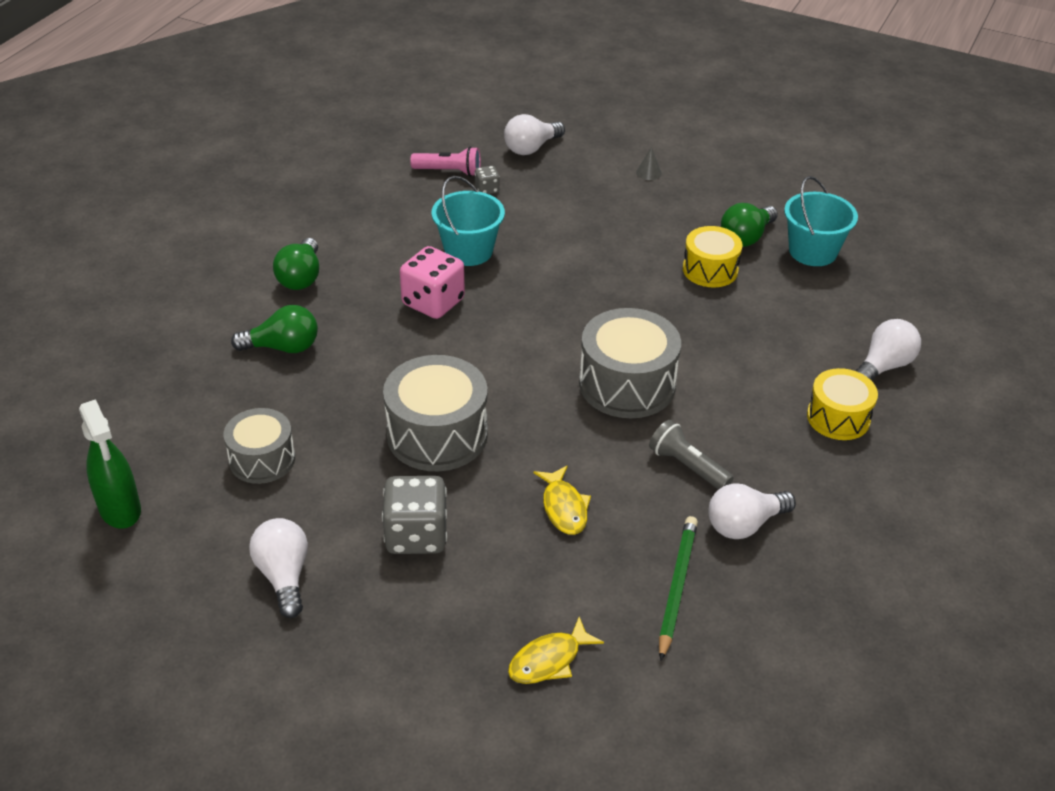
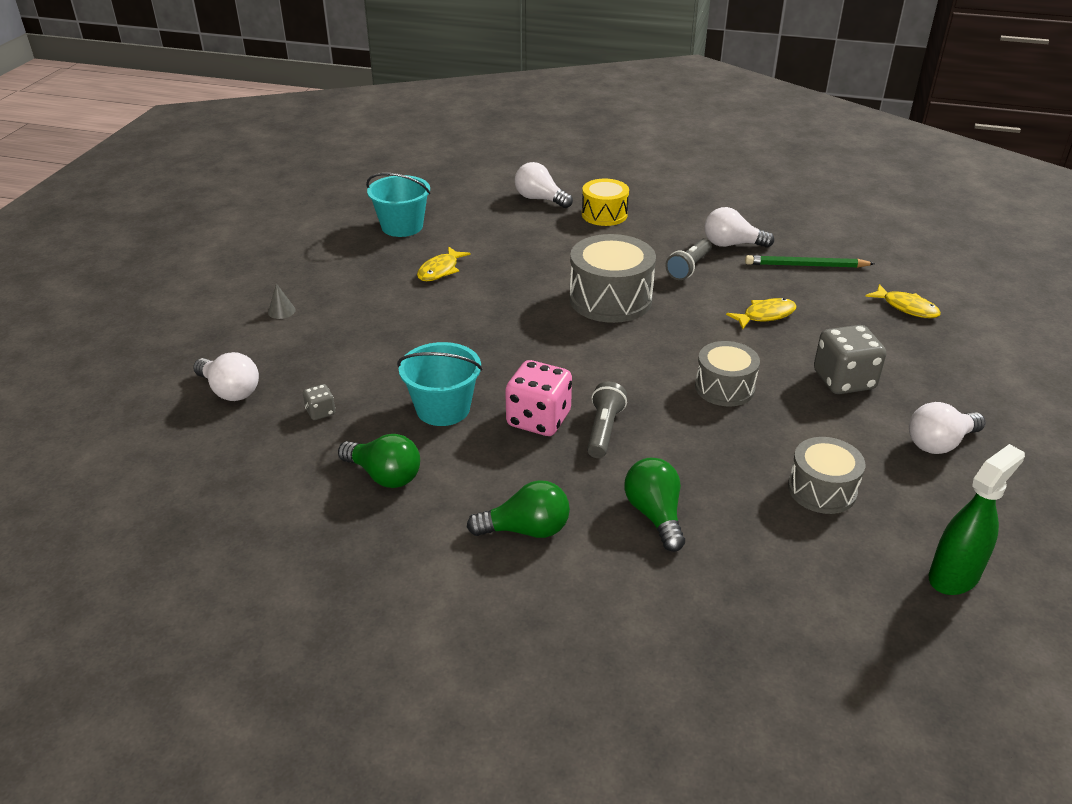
camera: 100 degrees left, 5 degrees down
grey drum [383,355,488,471] -> grey drum [695,341,760,406], size x0.63
pink flashlight [410,146,481,177] -> none
yellow drum [683,226,743,287] -> yellow fish [417,246,471,281]
white light bulb [708,483,796,539] -> white light bulb turned 135 degrees clockwise [704,207,774,248]
green light bulb [721,203,778,247] -> green light bulb moved to [338,434,420,488]
none -> grey flashlight [587,382,627,458]

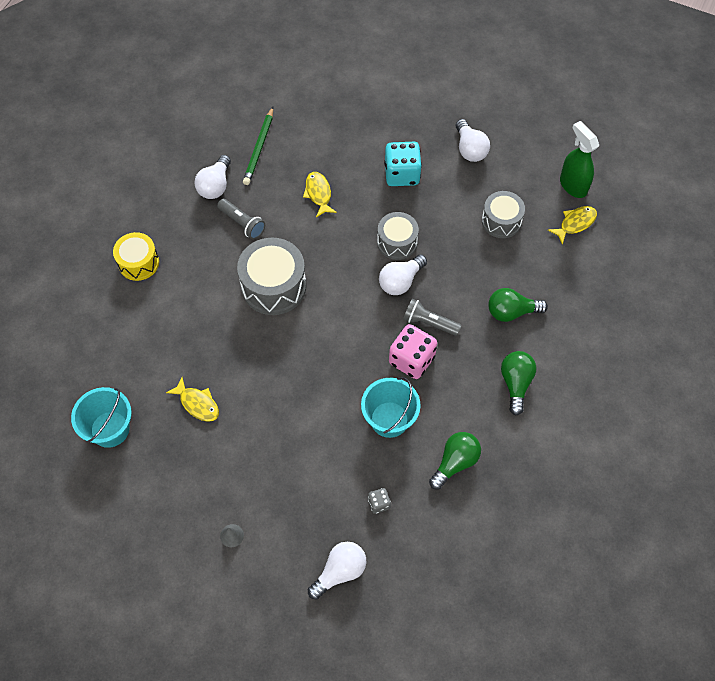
camera: 80 degrees left, 25 degrees up
white light bulb [515,162,573,208] -> white light bulb moved to [379,254,427,295]
grey dice [814,325,886,394] -> turquoise dice [384,142,422,186]
yellow fish [865,284,941,318] -> yellow fish moved to [548,206,597,245]

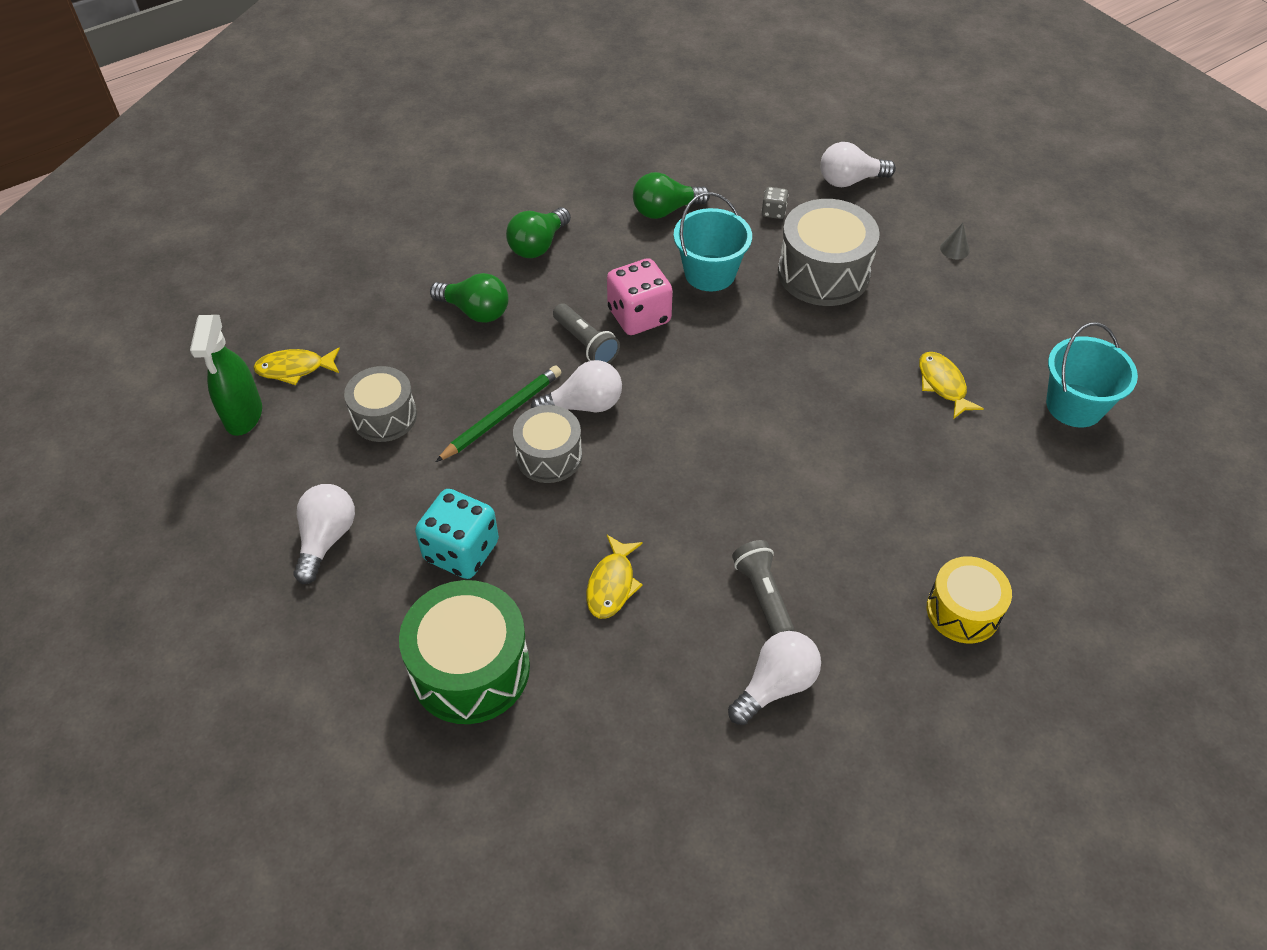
camera: 150 degrees left, 10 degrees down
grey drum [237,238,306,315] -> grey drum moved to [778,199,880,306]
green pencil [243,107,273,185] -> green pencil moved to [436,366,561,462]
none -> green drum [399,580,530,724]

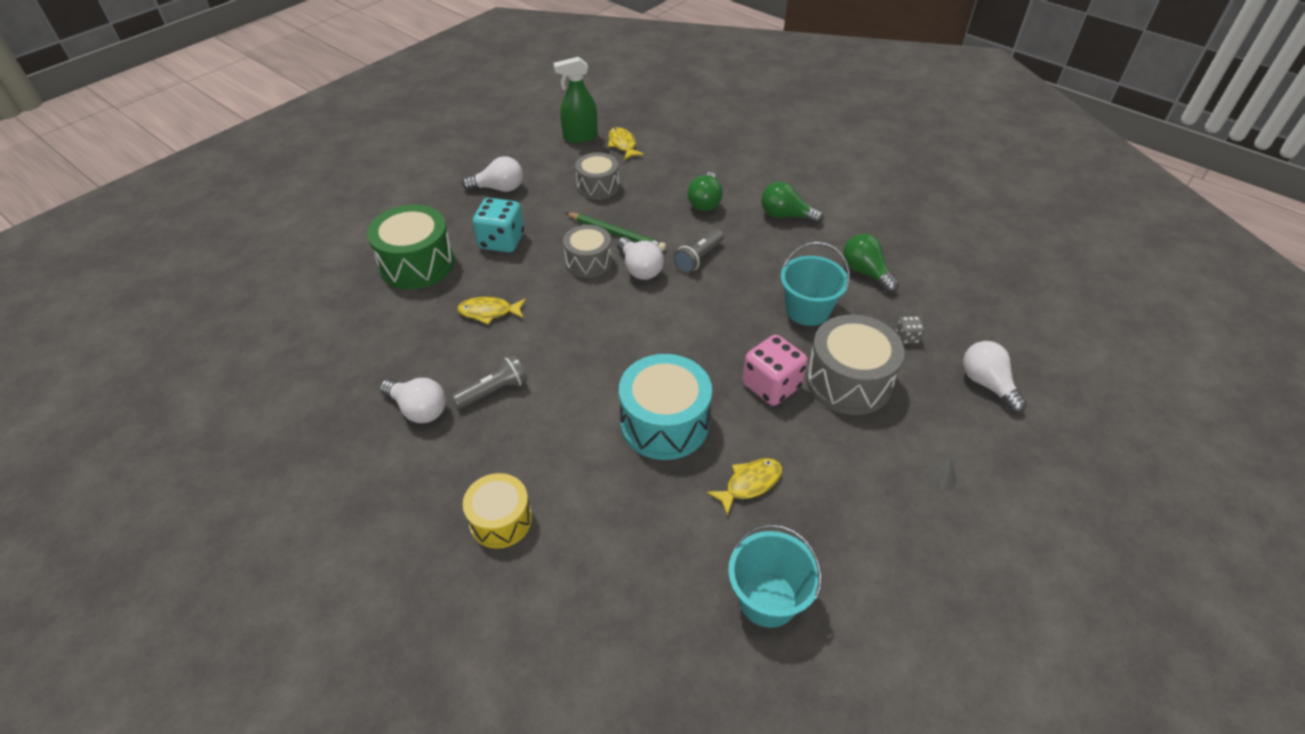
camera: 75 degrees right, 5 degrees down
pink dice [607,258,673,335] -> pink dice moved to [743,335,808,406]
none -> turquoise drum [619,354,712,460]

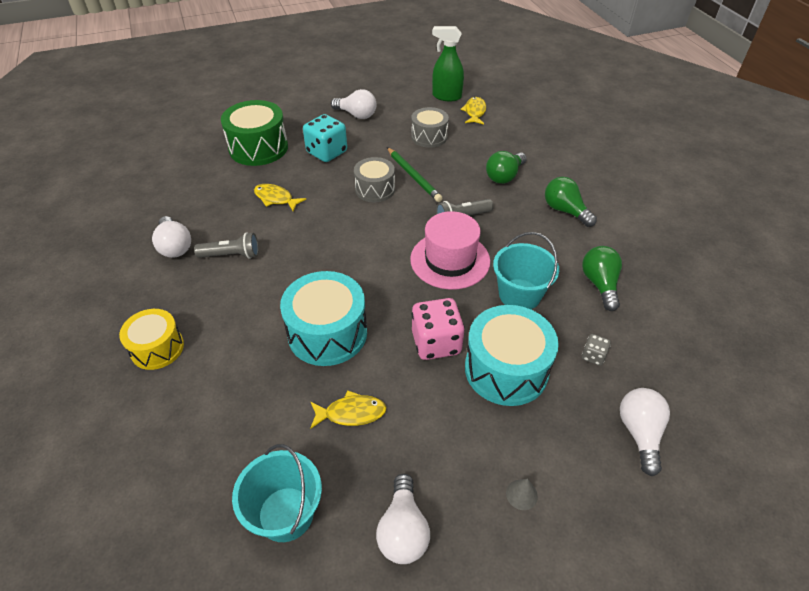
camera: 30 degrees right, 0 degrees up
white light bulb [617,237,664,280] -> white light bulb moved to [376,474,430,564]
grey drum [806,315,905,415] -> turquoise drum [465,305,559,406]
none -> pink hat [410,211,490,290]

